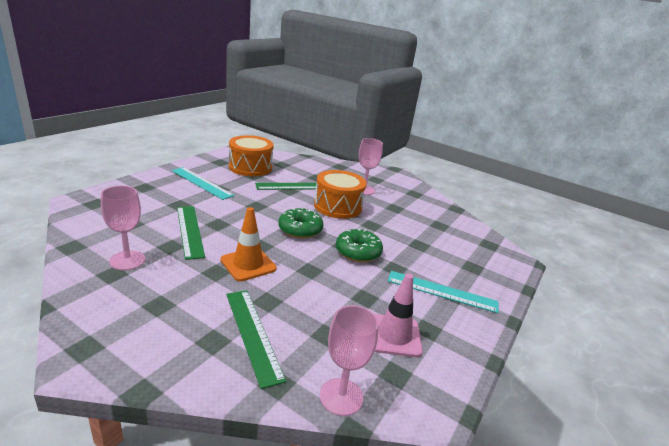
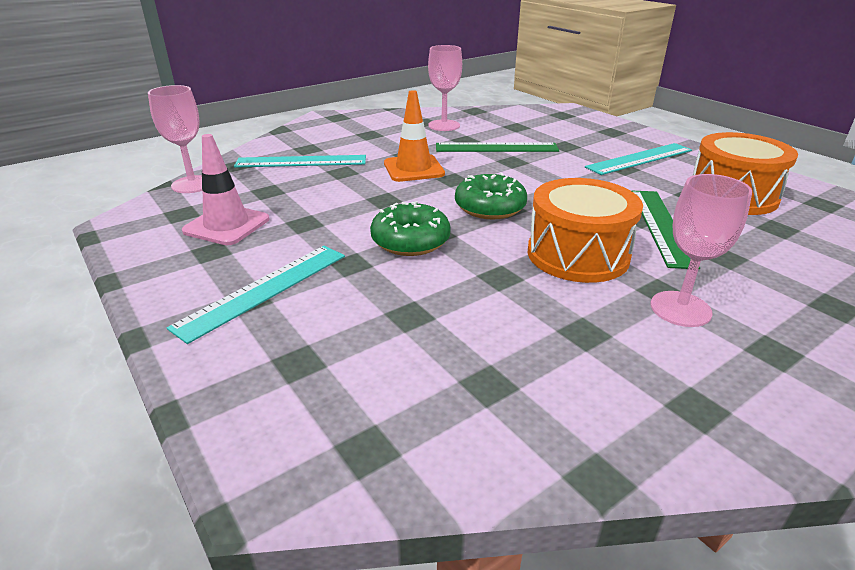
camera: 115 degrees right, 5 degrees up
green ruler [226,290,286,389] -> turquoise ruler [234,155,366,168]

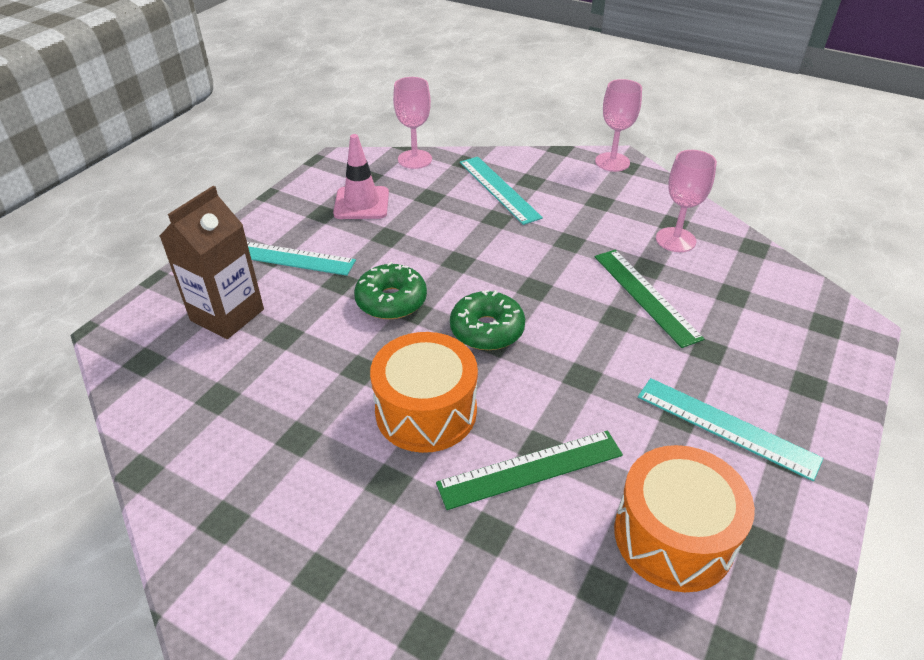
camera: 65 degrees right, 10 degrees up
orange traffic cone [384,90,445,182] -> none
pink goblet [650,174,752,327] -> pink goblet moved to [595,79,642,172]
none -> brown carton [160,186,264,339]

